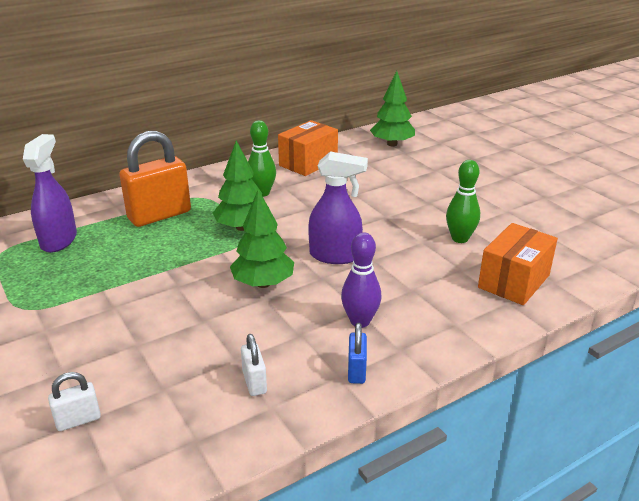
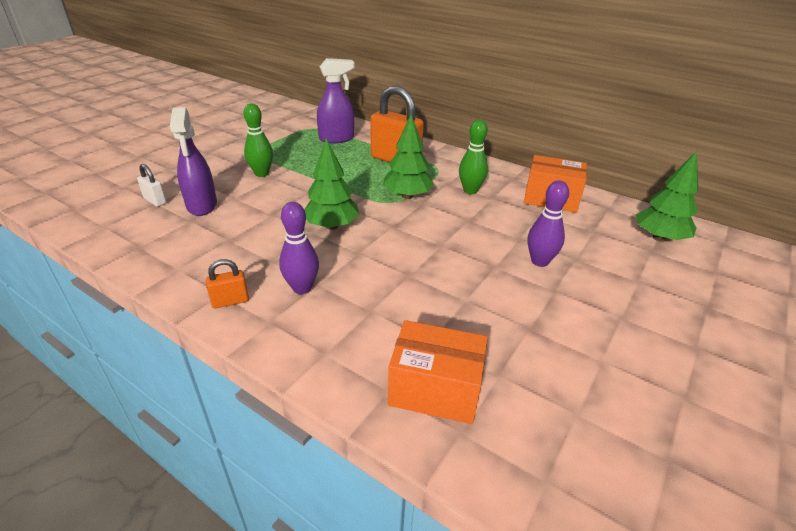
camera: 65 degrees right, 5 degrees up
white padlock [241,334,267,396] -> none
purple spray bottle [308,151,368,264] -> purple spray bottle moved to [170,107,217,216]
blue padlock [348,323,367,384] -> orange padlock [206,259,249,308]
green bowling pin [446,160,480,243] -> green bowling pin moved to [244,103,273,177]
none -> purple bowling pin [528,180,569,267]

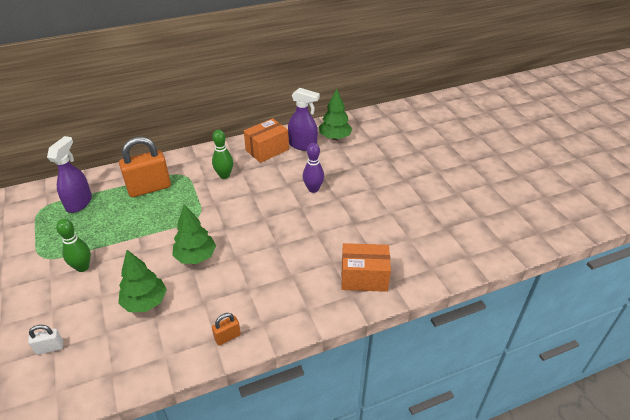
camera: 55 degrees left, 5 degrees up
purple spray bottle [170,107,217,216] -> purple spray bottle moved to [288,88,320,151]
orange padlock [206,259,249,308] -> orange padlock turned 45 degrees clockwise [212,313,241,345]
purple bowling pin [279,202,319,294] -> none
green tree [383,114,434,199] -> green tree moved to [118,250,167,312]
orange box [388,320,488,424] -> orange box turned 45 degrees clockwise [341,243,391,292]

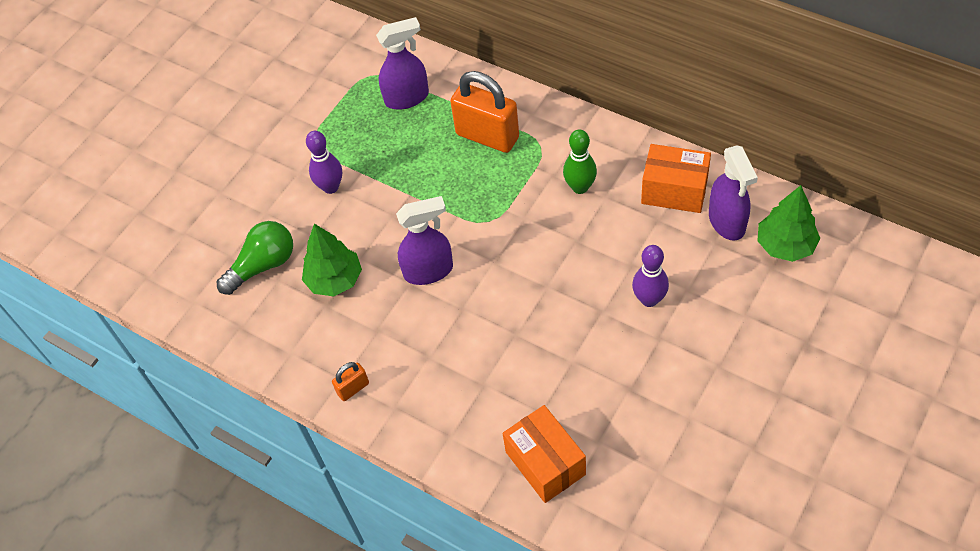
camera: 60 degrees right, 15 degrees up
white padlock [28,325,63,355] -> none
green bowling pin [56,219,91,272] -> purple bowling pin [306,131,342,194]
green tree [172,204,216,264] -> purple spray bottle [396,196,453,285]
orange padlock [212,313,241,345] -> orange padlock turned 60 degrees counterclockwise [332,362,369,401]
none -> green light bulb [217,221,293,295]

